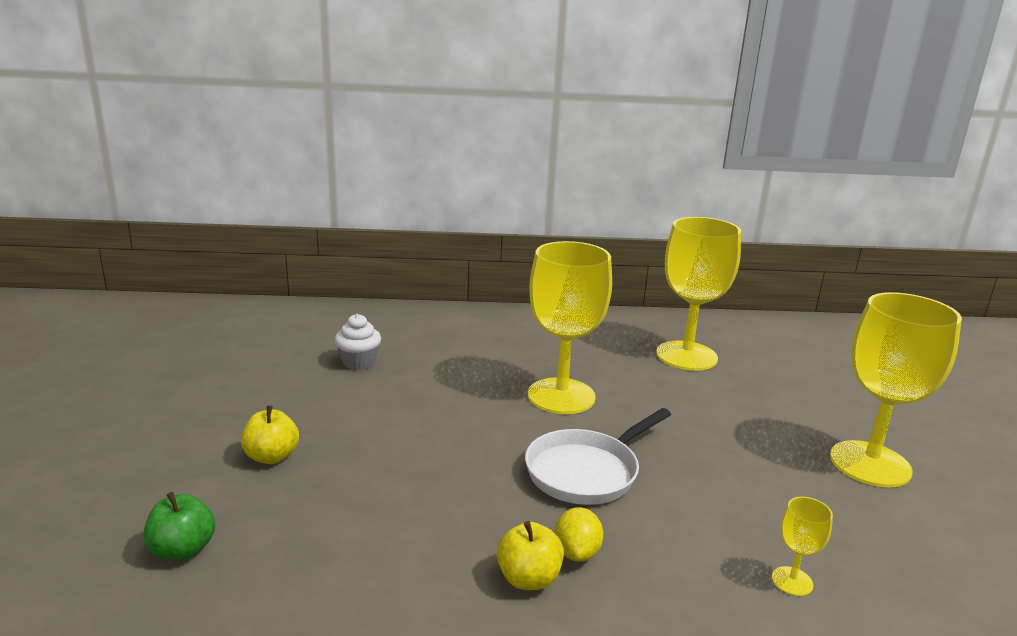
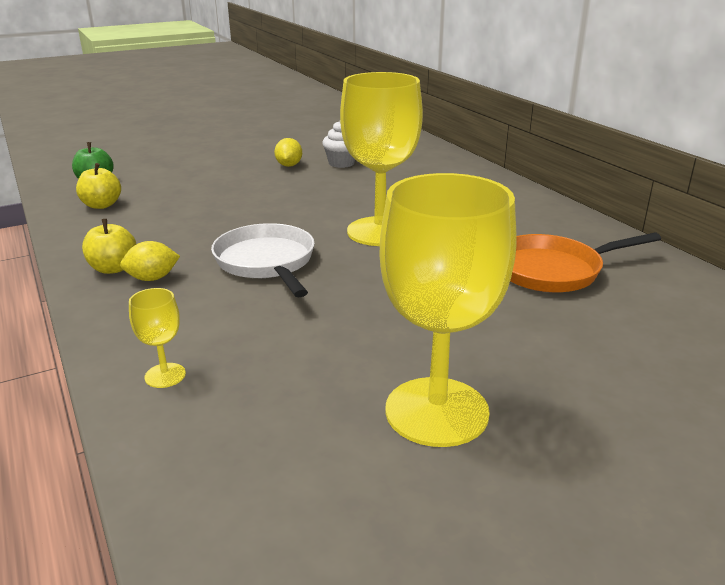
camera: 65 degrees right, 5 degrees up
yellow apple [241,405,299,464] -> yellow apple moved to [76,163,121,209]
white pan [525,408,671,505] -> white pan turned 45 degrees clockwise [211,223,315,297]
yellow goblet [656,217,741,371] -> orange pan [510,233,661,293]
none -> yellow lemon [274,138,302,167]

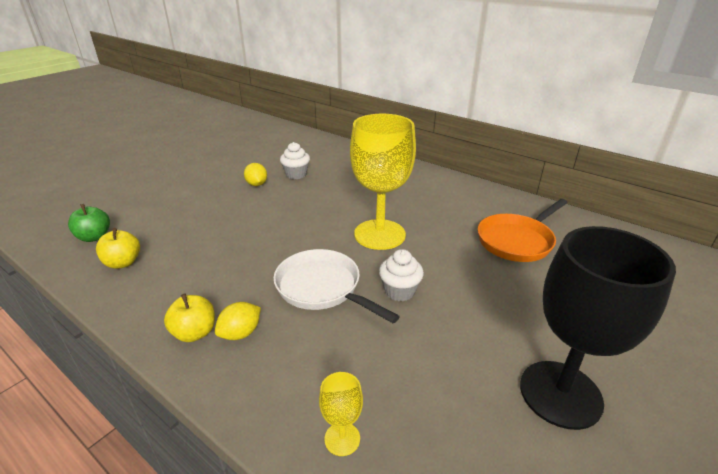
camera: 25 degrees left, 5 degrees up
yellow goblet [379,173,517,447] -> black goblet [520,226,676,430]
none -> white cupcake [379,249,424,301]

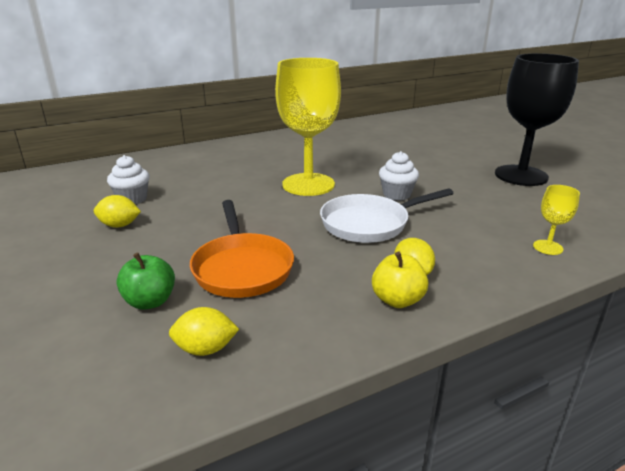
camera: 65 degrees left, 5 degrees down
green apple [68,204,110,242] -> green apple moved to [116,252,175,310]
yellow apple [96,228,140,269] -> yellow lemon [169,307,239,356]
orange pan [478,199,568,262] -> orange pan moved to [190,200,294,298]

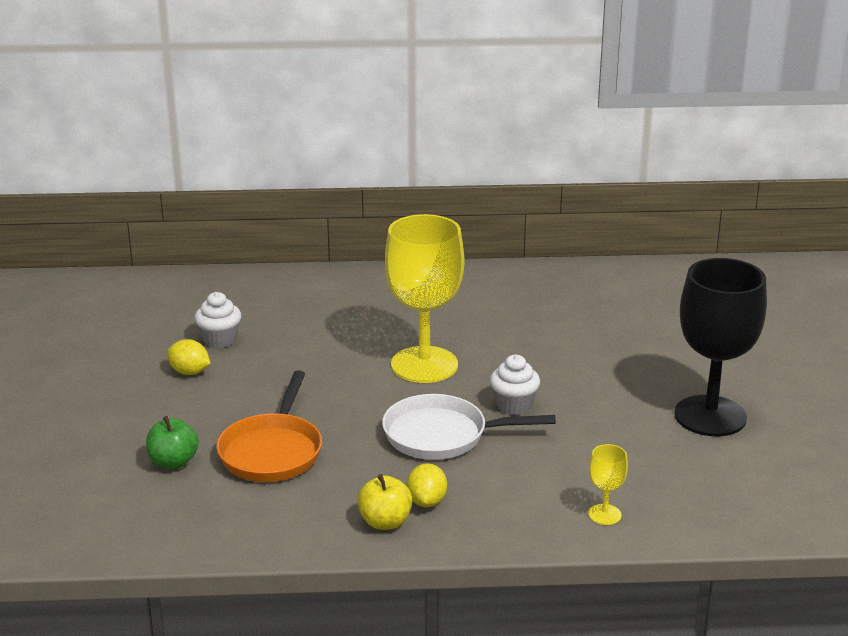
camera: 25 degrees right, 0 degrees up
yellow lemon [169,307,239,356] -> none

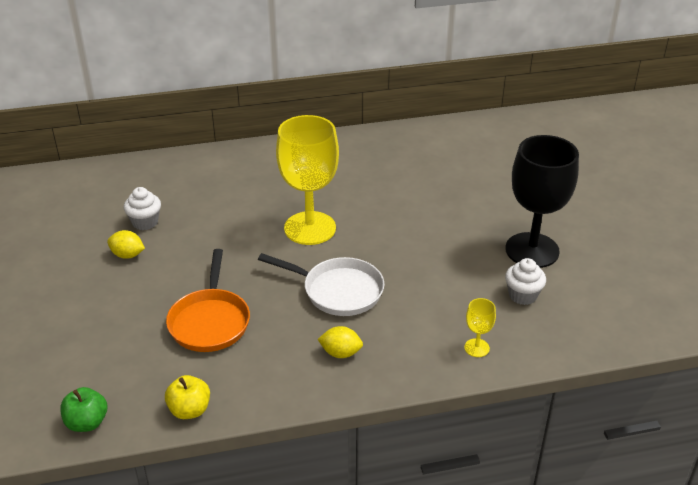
camera: 10 degrees left, 10 degrees up
green apple [146,416,199,469] -> green apple moved to [60,387,107,432]
yellow apple [357,474,413,530] -> yellow apple moved to [165,375,210,419]
white pan [382,394,556,460] -> white pan turned 150 degrees counterclockwise [258,253,385,316]
yellow lemon [407,463,447,507] -> yellow lemon turned 75 degrees counterclockwise [317,326,363,358]
white cupcake [490,355,540,415] -> white cupcake moved to [505,258,546,305]

